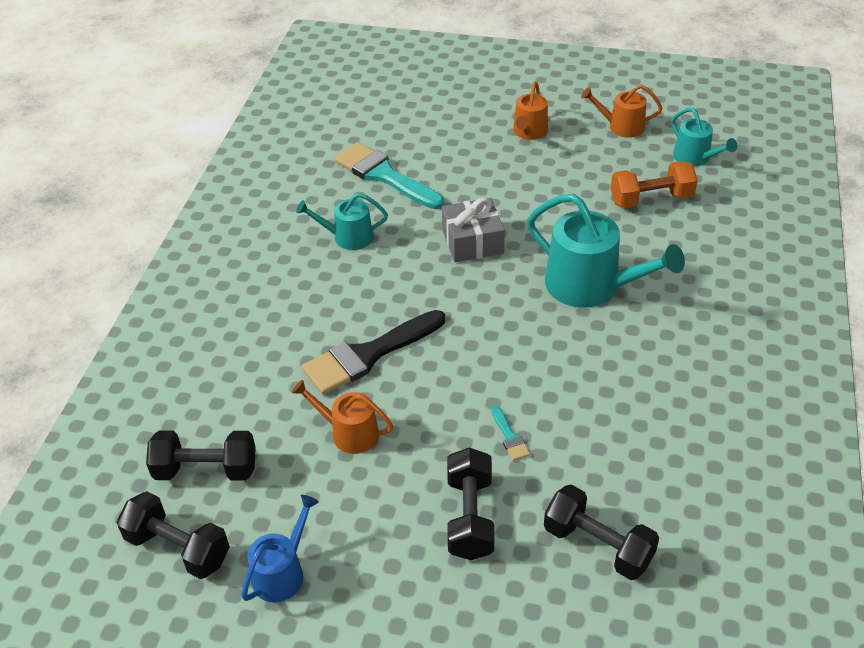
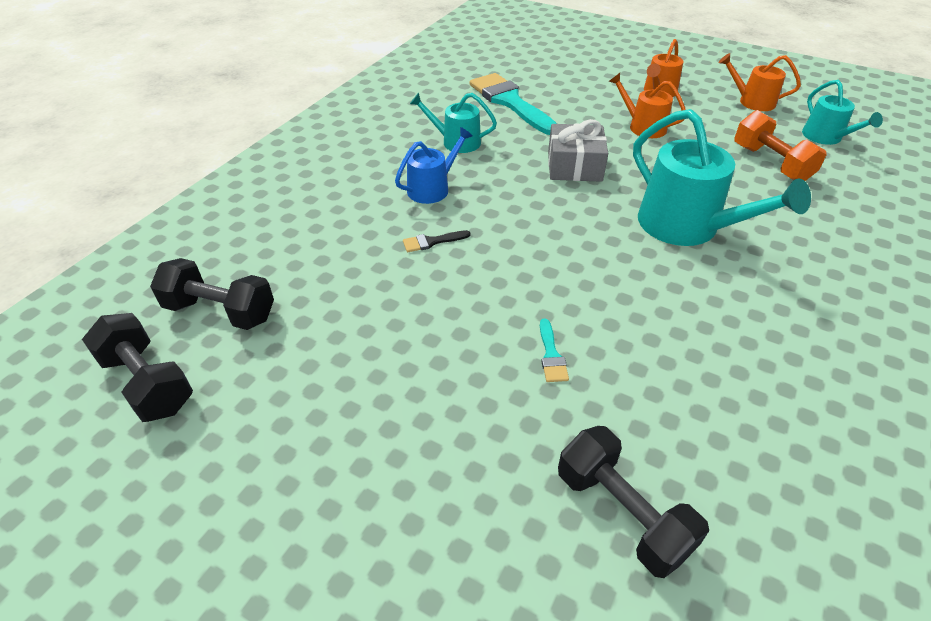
camera: 15 degrees right, 0 degrees up
blue watering can [241,495,319,602] -> blue watering can moved to [395,127,473,204]
orange watering can [292,379,393,454] -> orange watering can moved to [608,73,685,138]
black brush [302,310,445,395] -> black brush [403,230,470,252], size x0.41
black dumbbell [447,448,495,560] -> none
orange dumbbell [610,161,698,208] -> orange dumbbell turned 60 degrees clockwise [734,110,827,181]

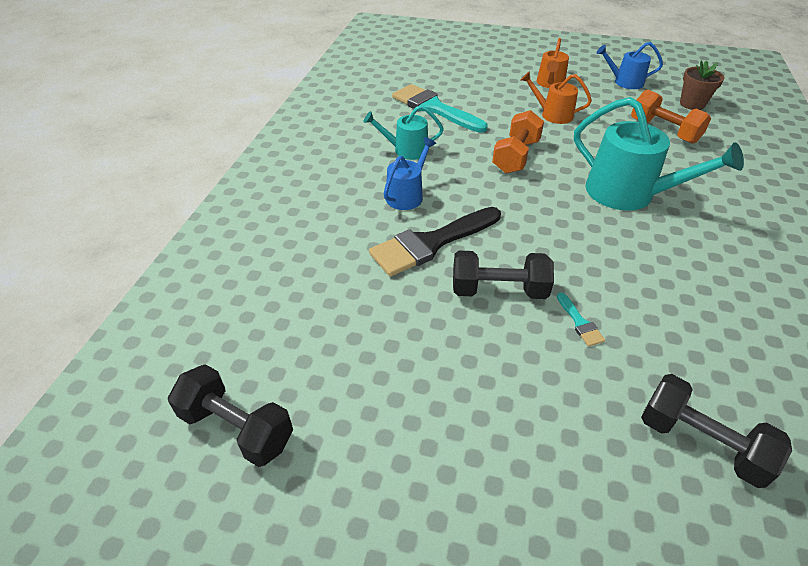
camera: 15 degrees left, 0 degrees up
black dumbbell [150,258,274,330] -> black dumbbell moved to [453,251,554,299]
black brush [403,230,470,252] -> black brush [369,207,501,277], size x2.42
grey gift [548,119,608,182] -> orange dumbbell [492,110,544,174]
orange watering can [719,53,801,111] -> blue watering can [596,42,663,89]
turquoise watering can [802,80,883,145] -> brown flower pot [680,60,725,110]

